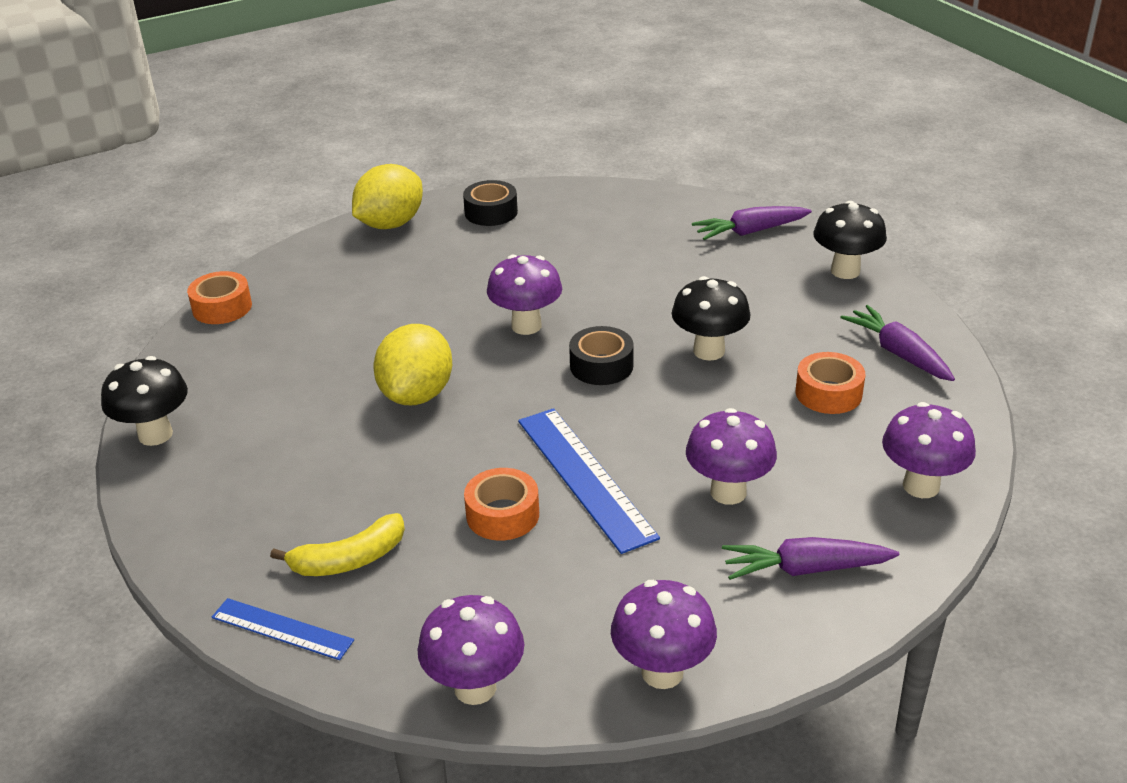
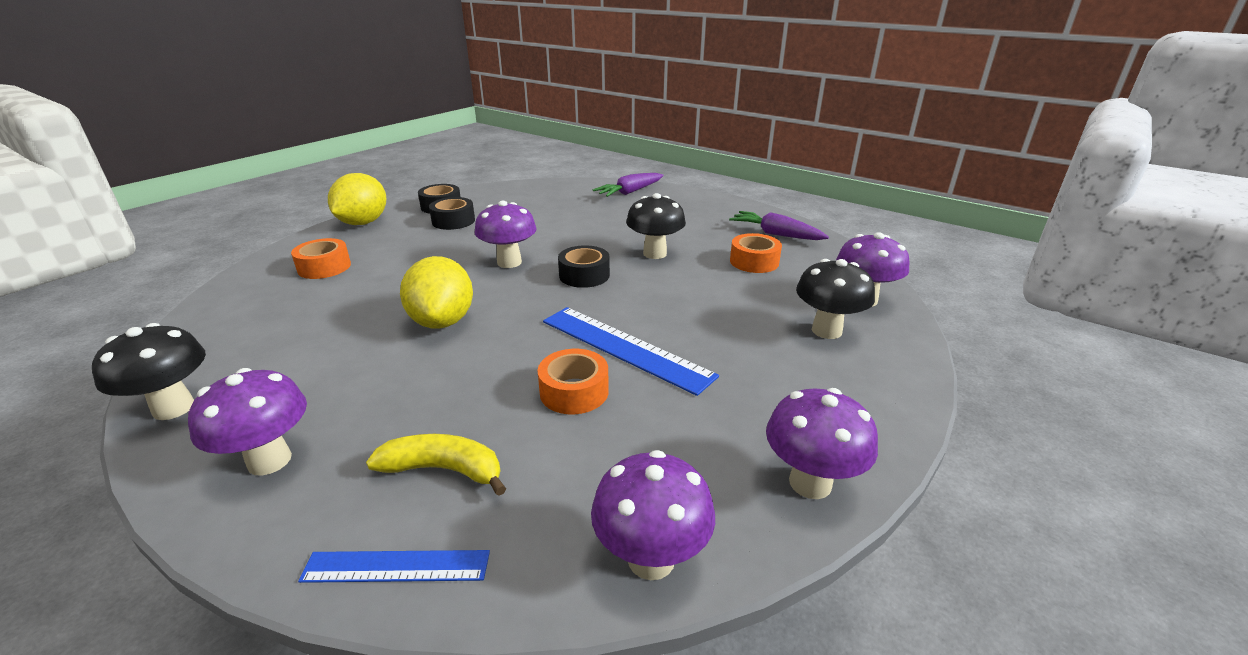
camera: 25 degrees left, 5 degrees down
orange tape [187,271,252,324] -> orange tape moved to [291,238,351,279]
yellow banana [270,513,405,576] -> yellow banana turned 120 degrees counterclockwise [366,434,506,496]
purple mushroom [686,408,777,505] -> purple mushroom moved to [188,368,307,476]
purple carrot [722,537,899,580] -> none
black mushroom [813,201,887,279] -> black mushroom moved to [796,259,875,339]
none -> black tape [429,197,475,230]

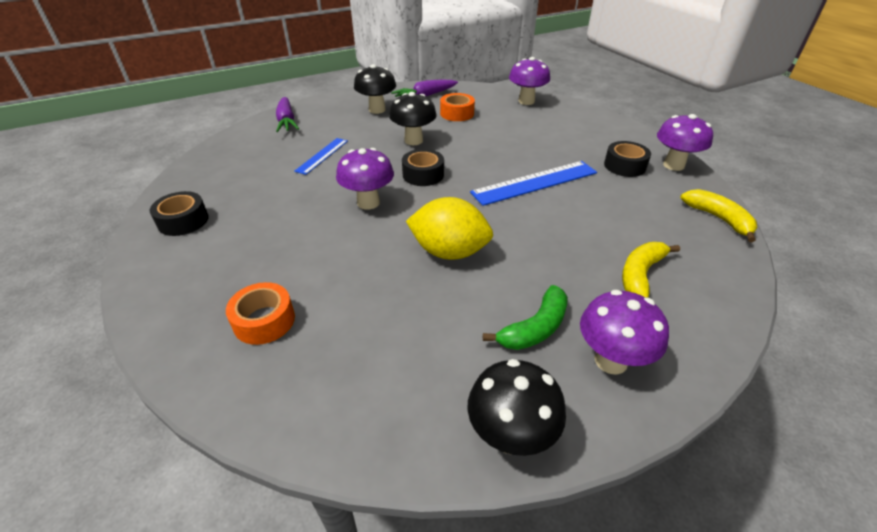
camera: 65 degrees left, 10 degrees up
blue ruler [298,550,490,583] -> blue ruler moved to [294,138,348,175]
yellow lemon [328,173,386,225] -> none
black tape [429,197,475,230] -> black tape moved to [604,141,651,177]
orange tape [537,349,609,414] -> none
purple mushroom [591,450,715,580] -> yellow banana [680,189,757,242]
black mushroom [796,259,875,339] -> black mushroom moved to [354,64,396,114]
none -> green banana [483,285,568,350]

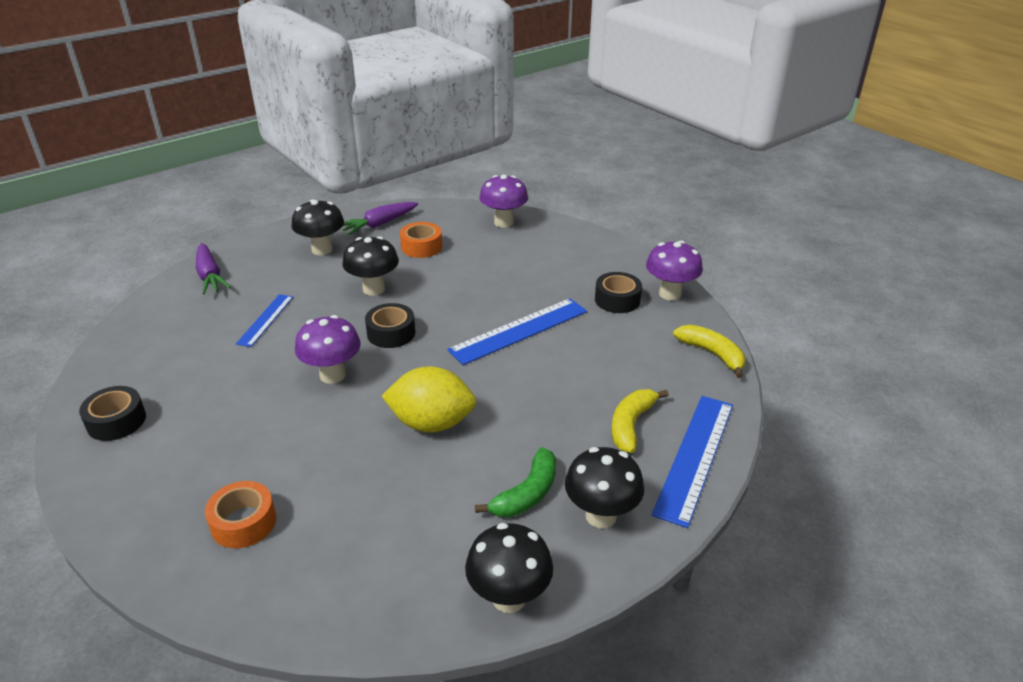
camera: 10 degrees left, 5 degrees down
purple mushroom [580,290,669,375] -> black mushroom [565,447,644,529]
none -> blue ruler [652,396,733,528]

